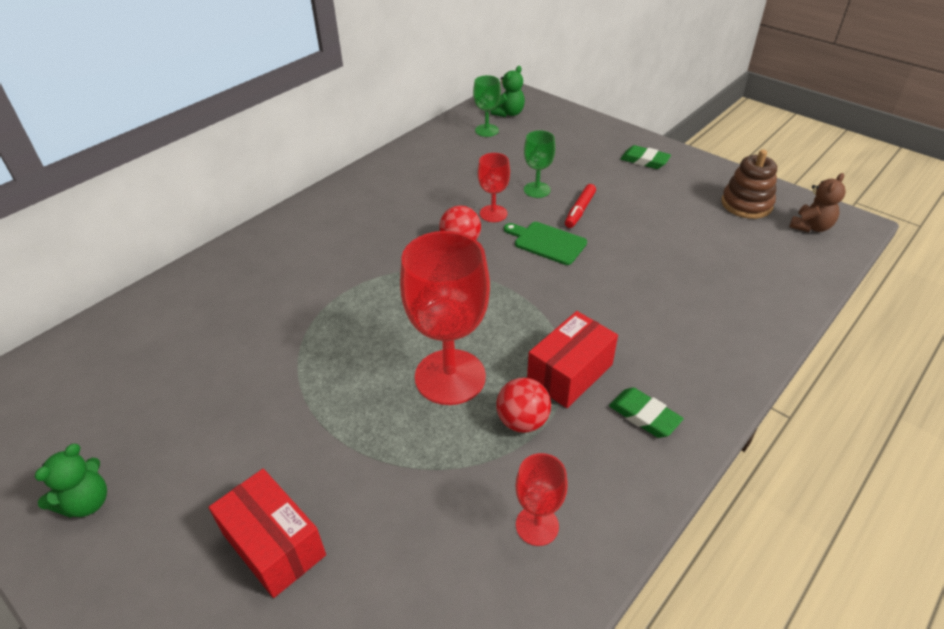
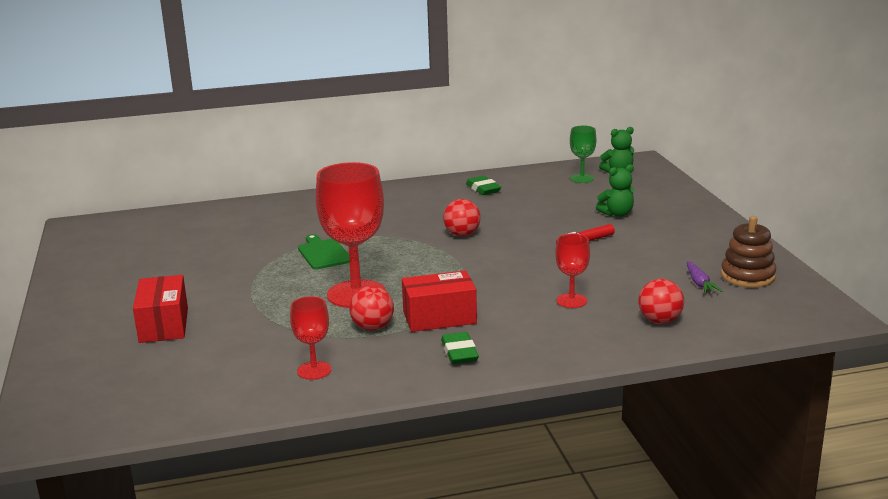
camera: 35 degrees right, 20 degrees down
green teddy bear [34,444,107,518] -> green teddy bear moved to [596,164,635,217]
red goblet [478,153,510,222] -> red goblet moved to [555,234,590,308]
green cutting board [504,222,587,265] -> green cutting board moved to [298,234,349,269]
green goblet [524,130,555,198] -> none
green eraser [620,145,671,169] -> green eraser moved to [466,176,501,195]
brown teddy bear [789,173,846,232] -> none
none -> red ball [638,279,684,324]
none -> purple carrot [687,261,722,294]

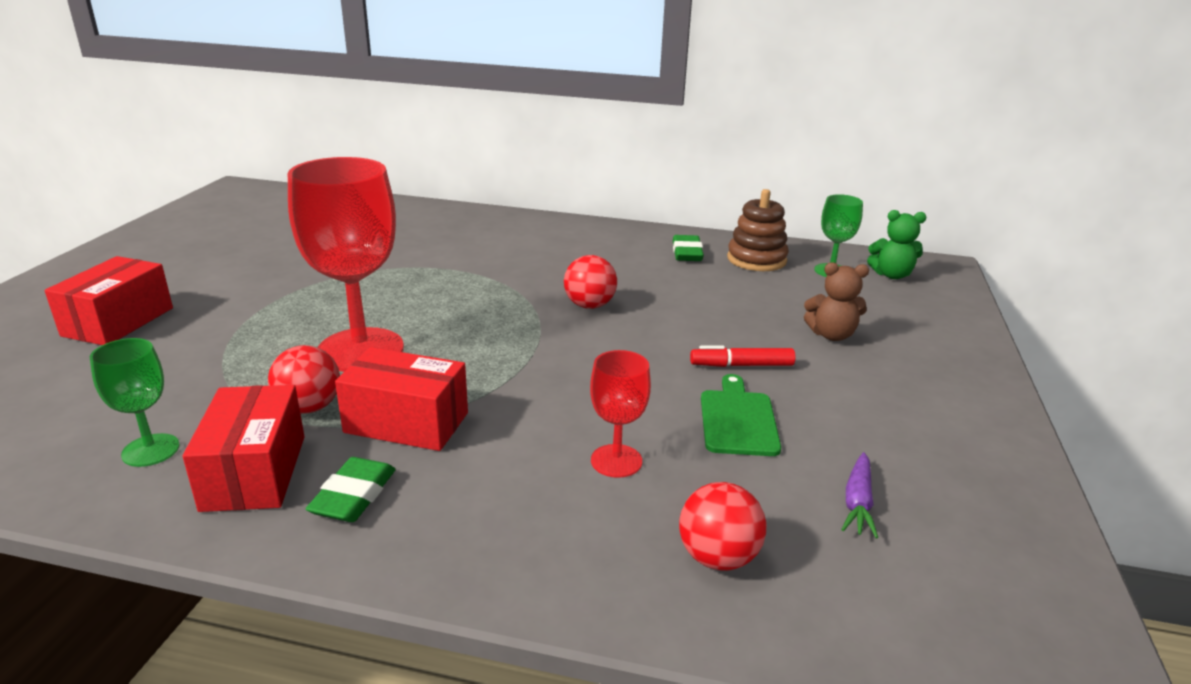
camera: 25 degrees right, 5 degrees up
red goblet [290,296,331,380] -> green goblet [90,338,180,467]
green cutting board [298,234,349,269] -> green cutting board moved to [701,374,781,456]
green teddy bear [596,164,635,217] -> brown teddy bear [804,262,869,341]
brown stacking toy [721,216,776,288] -> brown stacking toy moved to [727,189,789,271]
none -> red box [183,385,305,512]

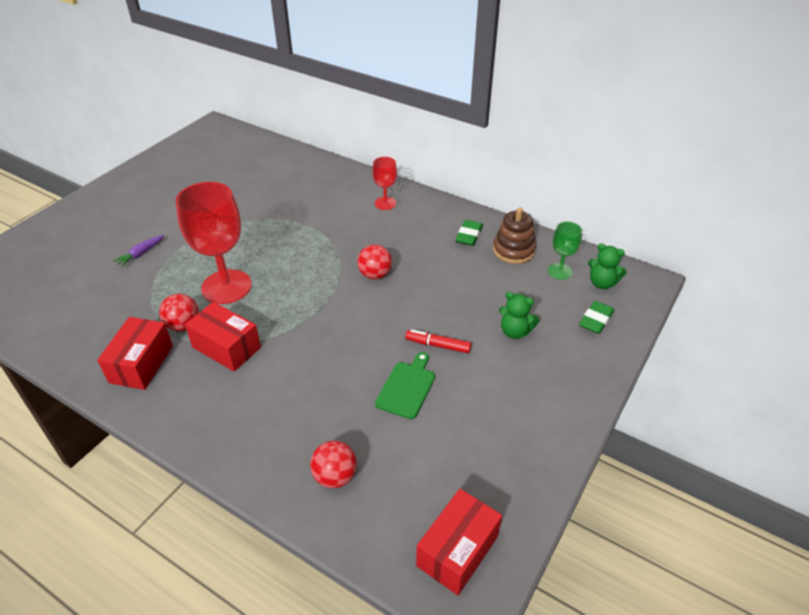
camera: 20 degrees right, 15 degrees up
red box [44,256,173,345] -> red box moved to [416,489,502,595]
green goblet [90,338,180,467] -> none
green eraser [306,457,396,522] -> green eraser moved to [579,301,614,334]
red goblet [590,350,651,478] -> red goblet moved to [372,157,397,210]
brown teddy bear [804,262,869,341] -> green teddy bear [499,292,539,339]
purple carrot [841,452,878,539] -> purple carrot moved to [113,235,164,267]

